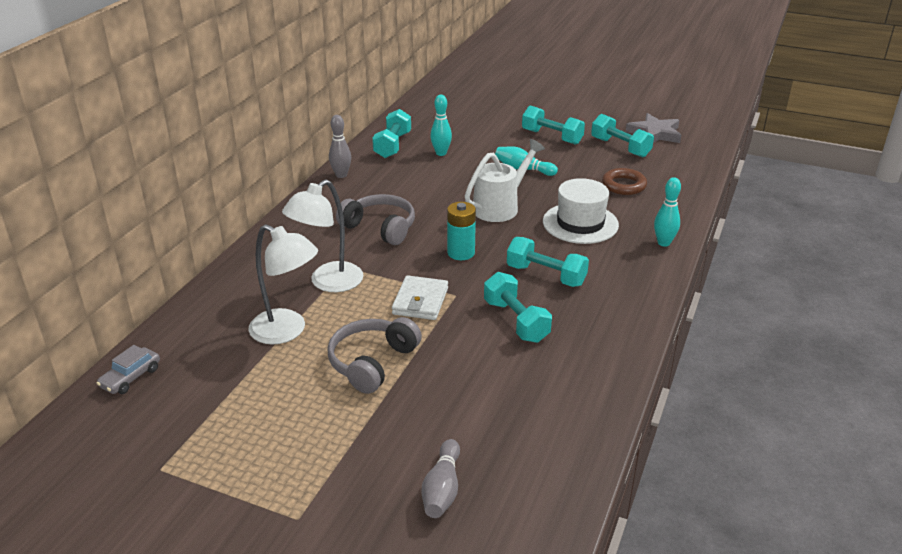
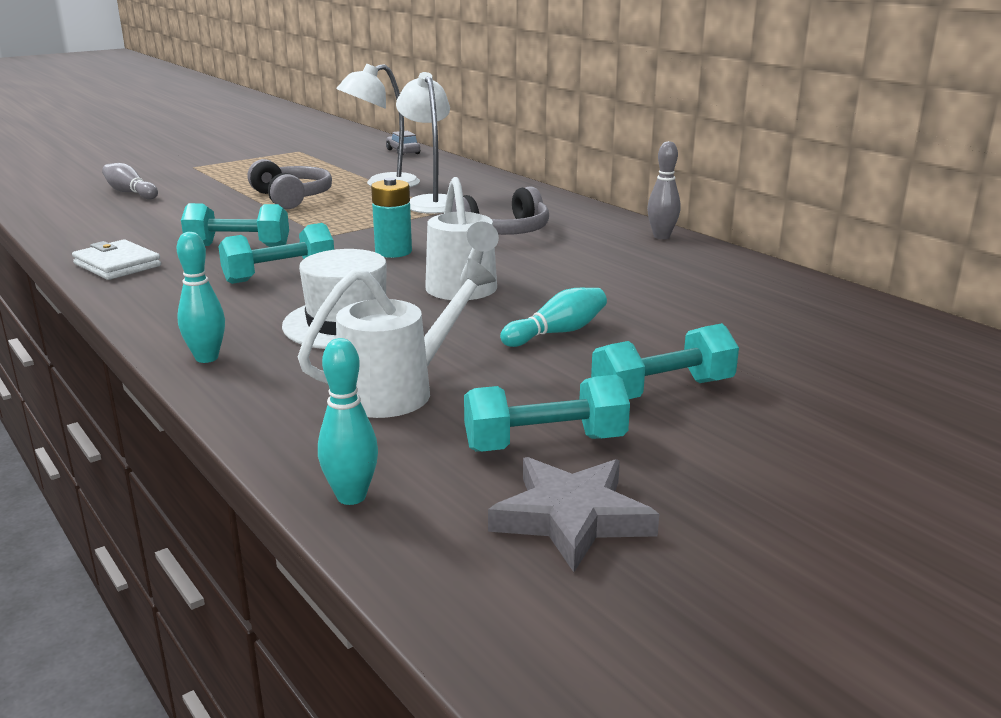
camera: 120 degrees right, 10 degrees down
turquoise dumbbell [372,109,411,158] -> none
white wallet [392,275,448,320] -> white wallet moved to [72,239,161,280]
turquoise bowling pin [430,95,452,156] -> turquoise bowling pin moved to [318,338,378,505]
brown ring [602,168,647,195] -> white watering can [298,258,496,418]

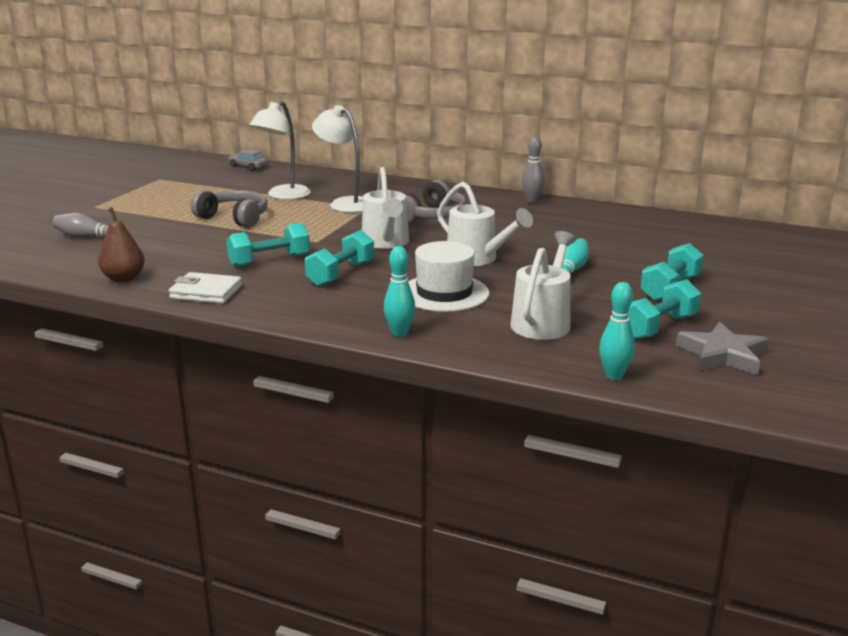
camera: 30 degrees left, 0 degrees up
turquoise battery [371,177,412,258] -> white watering can [362,167,409,249]
none -> brown pear [98,207,145,282]

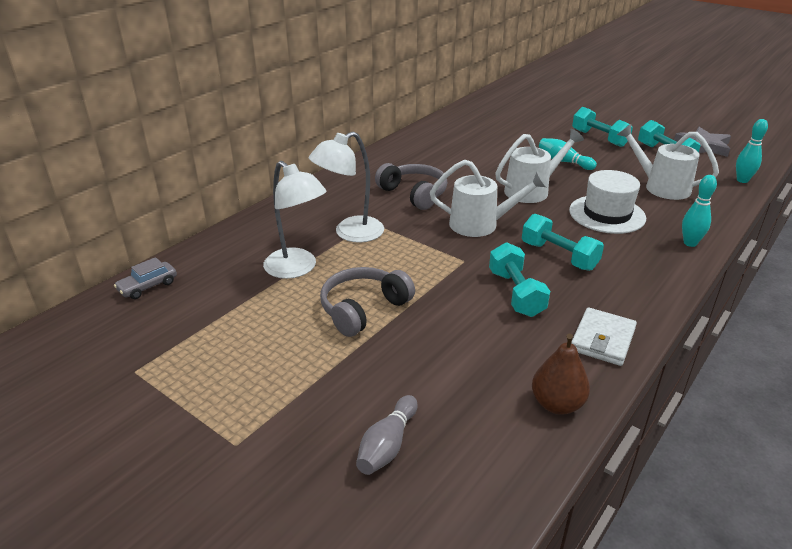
camera: 75 degrees left, 10 degrees up
grey bowling pin [522,136,544,203] -> none

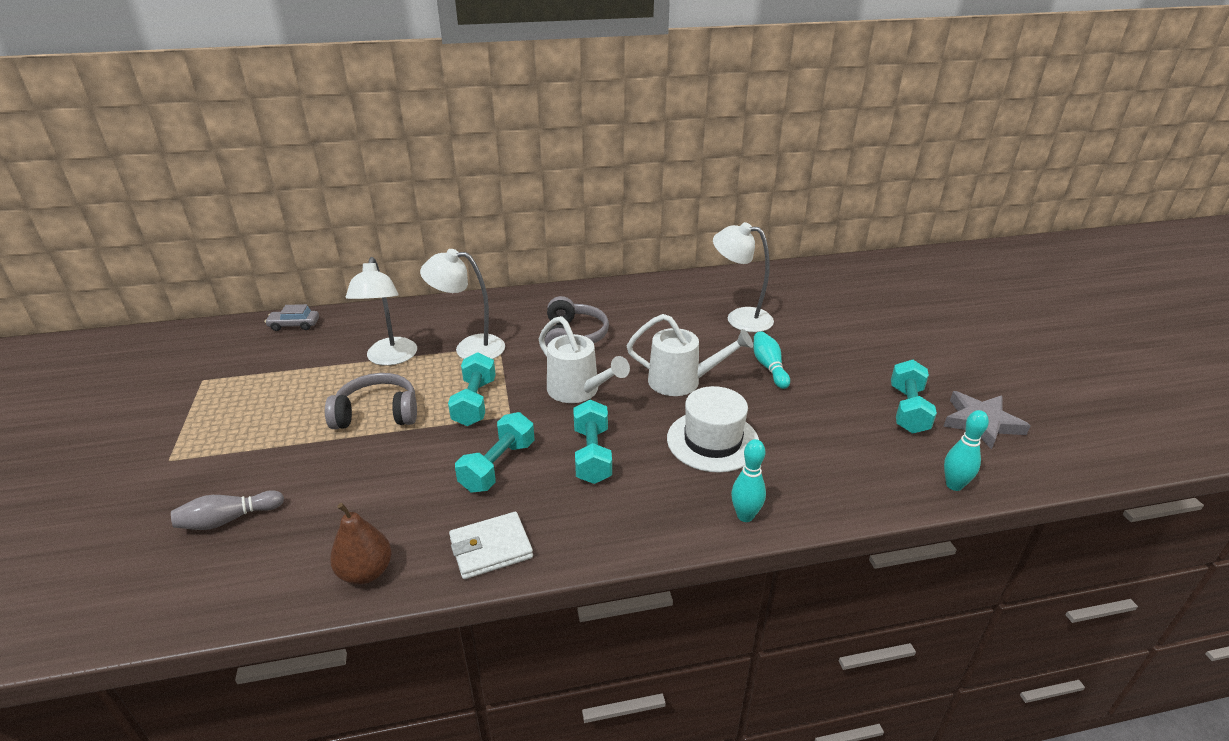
camera: 40 degrees right, 0 degrees up
turquoise dumbbell [572,107,633,147] -> turquoise dumbbell moved to [448,352,496,426]
white watering can [617,124,719,200] -> none
none -> white lamp [713,222,774,332]

